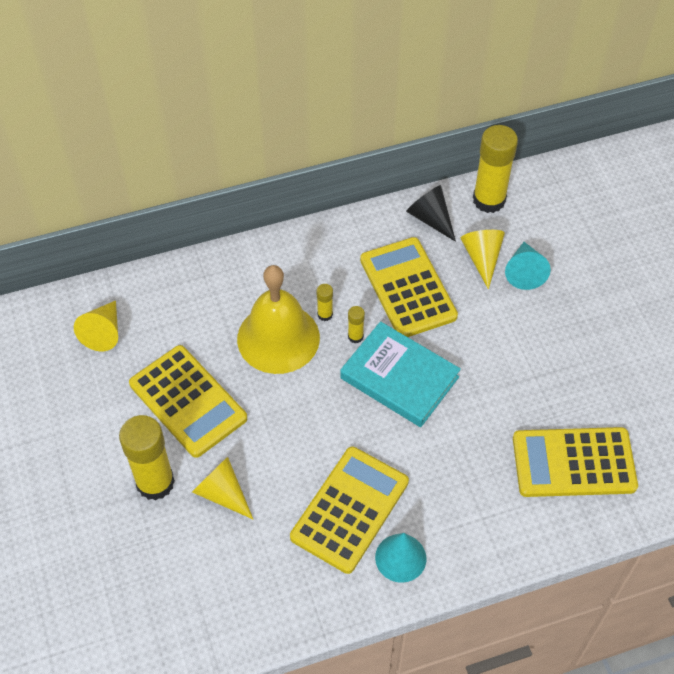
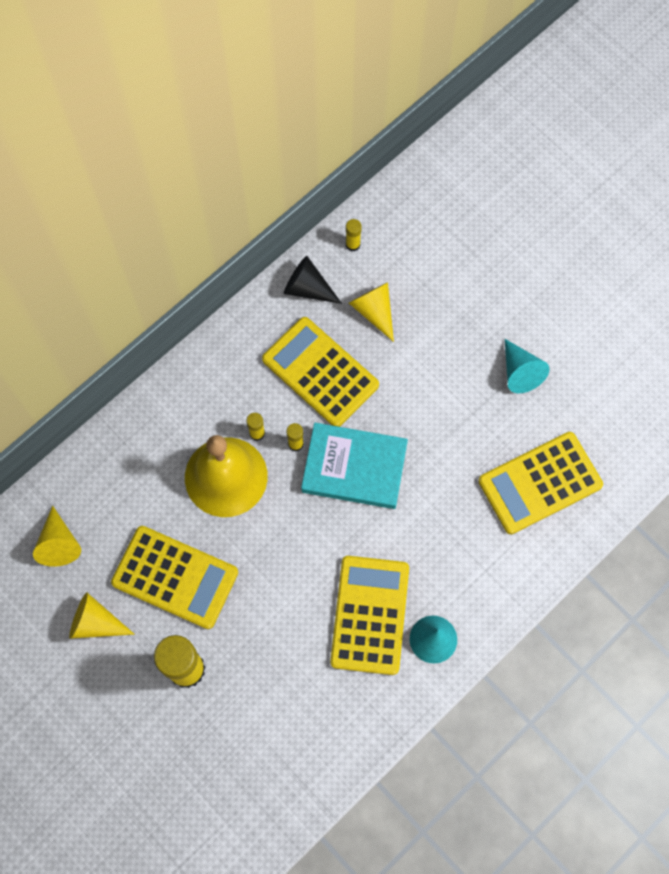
camera: 25 degrees left, 15 degrees up
yellow cone [192,457,253,519] -> yellow cone moved to [69,592,135,639]
yellow glue stick [473,125,518,213] -> yellow glue stick [346,219,362,251], size x0.44
turquoise cone [505,242,551,290] -> turquoise cone moved to [505,339,549,393]

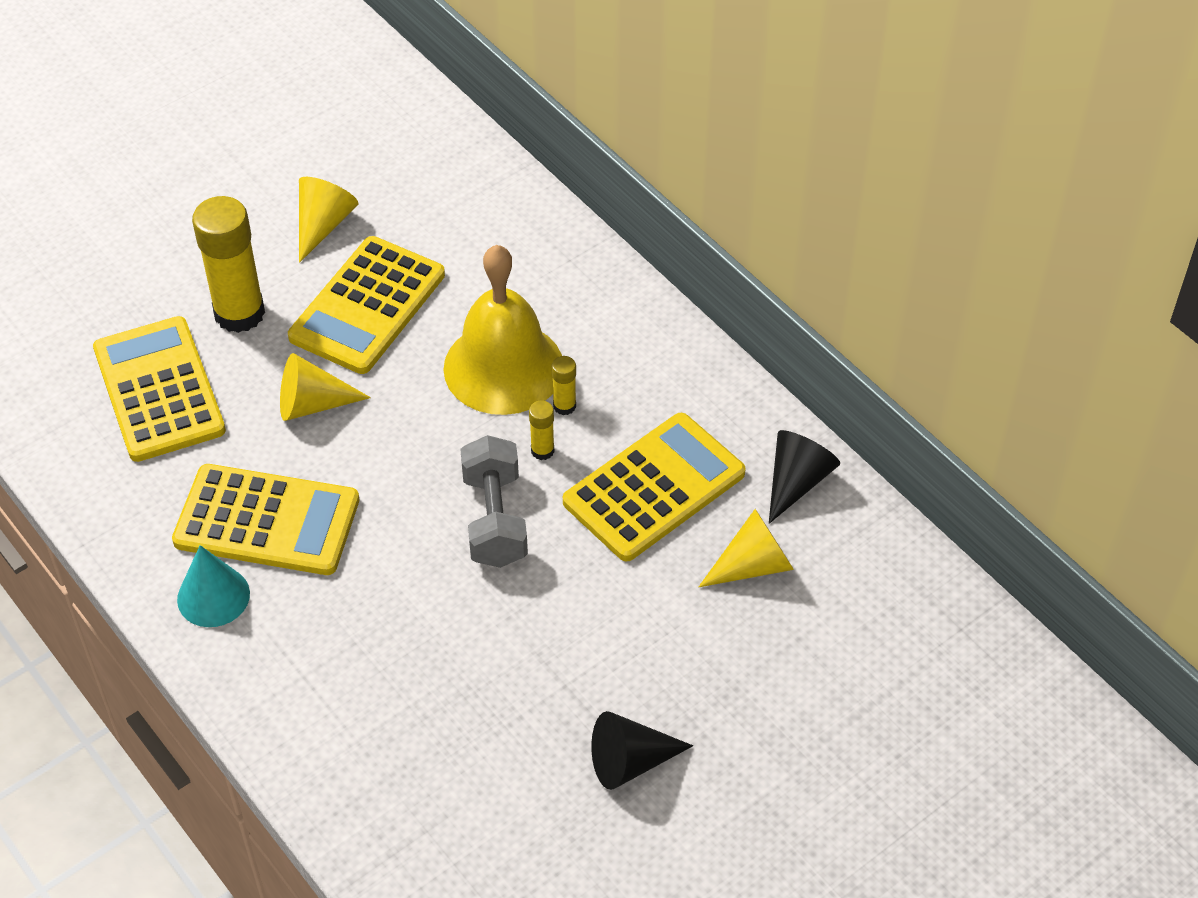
camera: 95 degrees right, 20 degrees down
yellow cone [33,506,81,567] -> yellow cone moved to [280,353,371,421]
turquoise book [301,423,408,509] -> grey dumbbell [460,435,528,568]
yellow glue stick [346,219,362,251] -> none
yellow calculator [478,432,603,535] -> yellow calculator moved to [93,316,226,462]
turquoise cone [505,339,549,393] -> black cone [591,711,693,790]

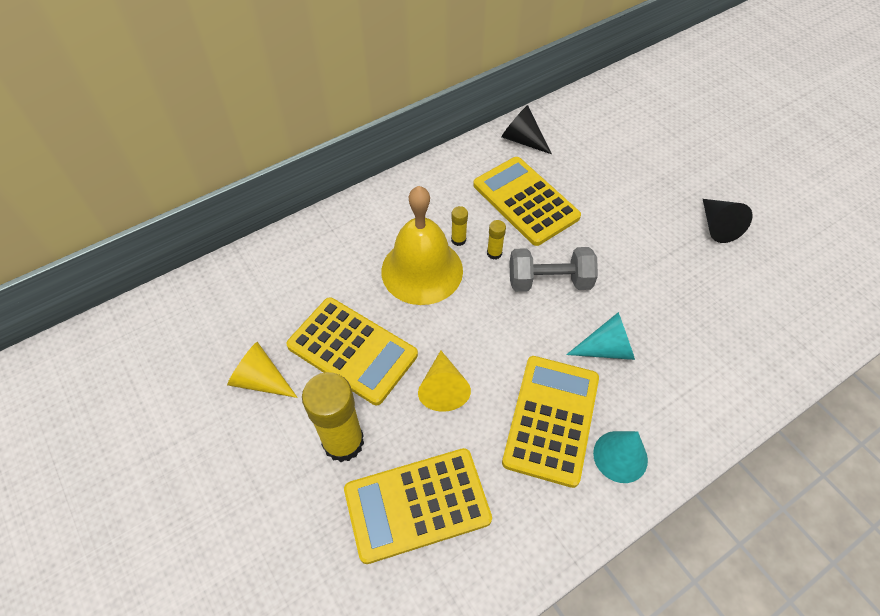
camera: 85 degrees left, 5 degrees up
yellow cone [699,509,794,587] -> none
none -> turquoise cone [566,312,635,360]

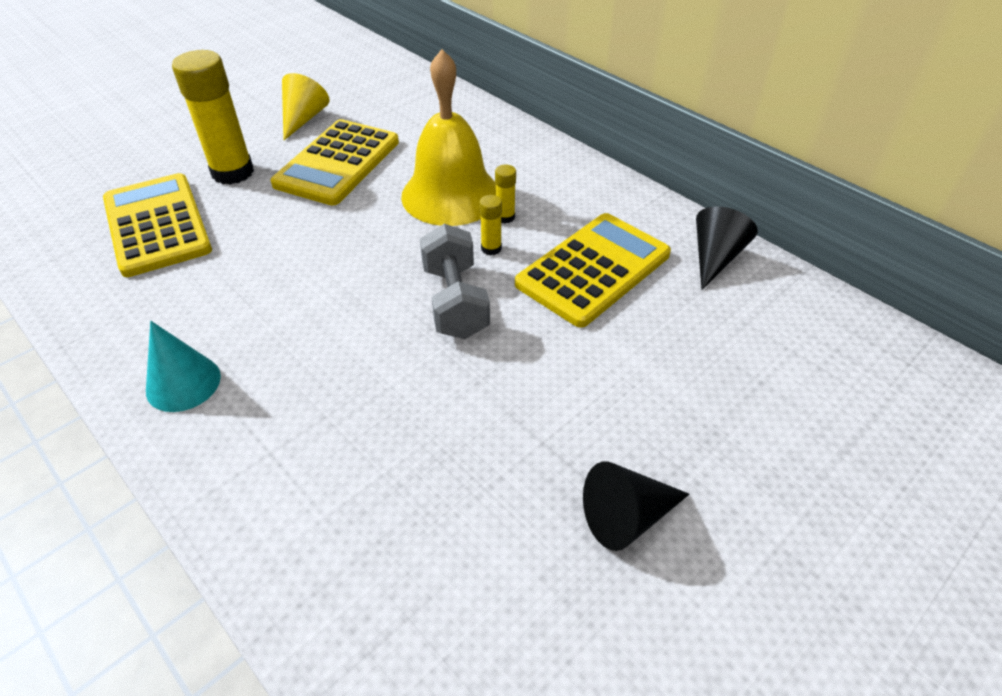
camera: 80 degrees right, 10 degrees down
yellow cone [418,351,471,412] -> none
yellow calculator [502,356,599,488] -> none
turquoise cone [566,312,635,360] -> none

